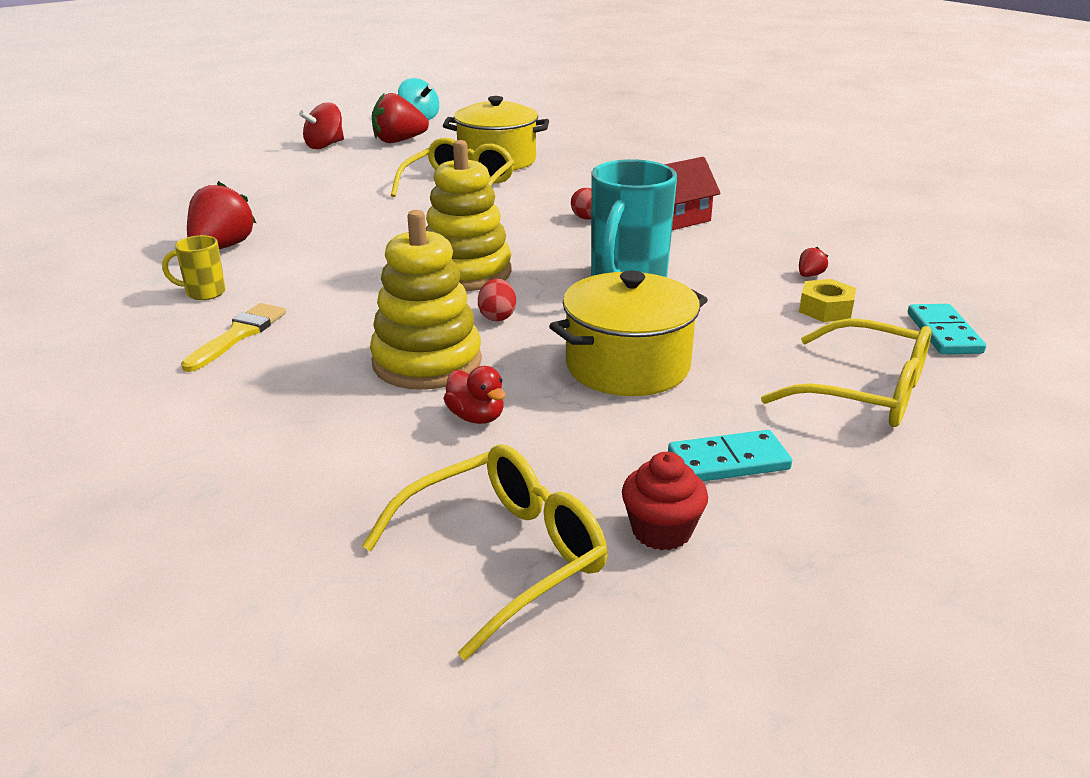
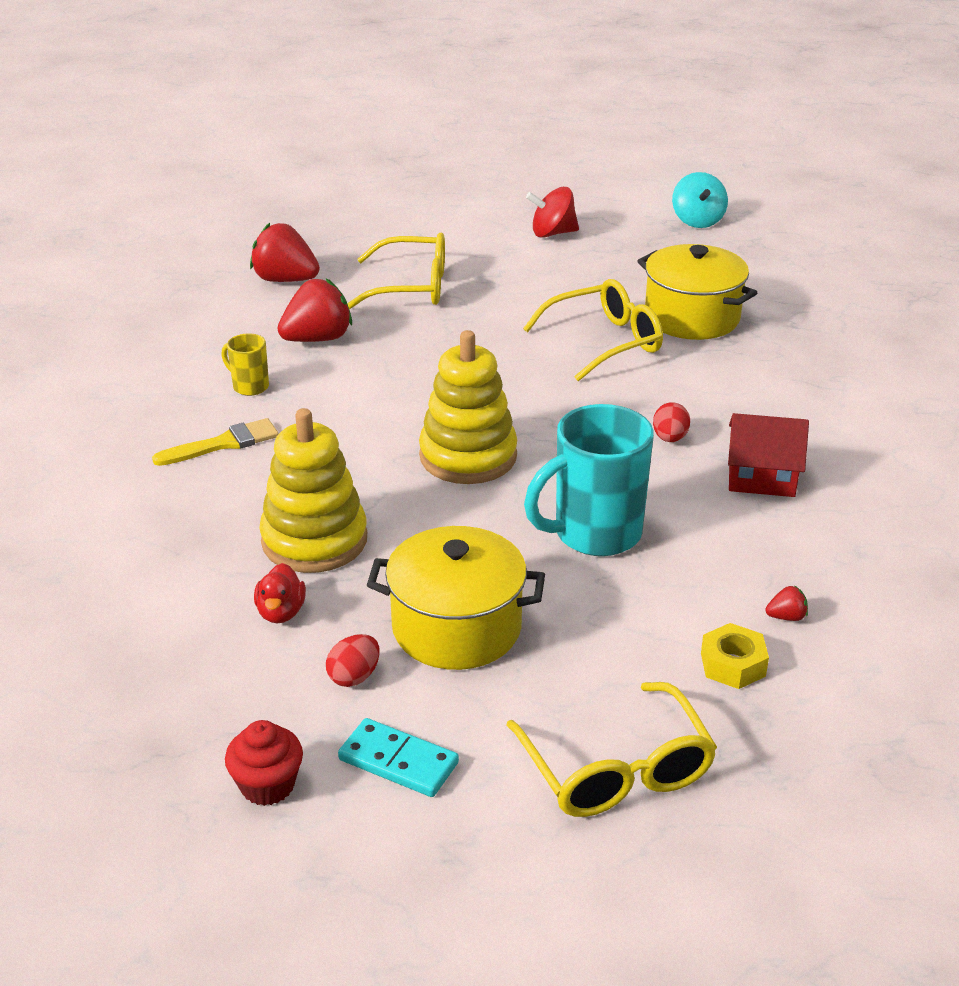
camera: 40 degrees right, 5 degrees up
yellow glasses [362,444,607,661] -> yellow glasses moved to [347,233,445,309]
red strawberry [372,93,429,143] -> red strawberry moved to [250,223,320,282]
red egg [478,279,516,321] -> red egg moved to [326,634,380,687]
turquoise domino [908,304,986,354] -> none

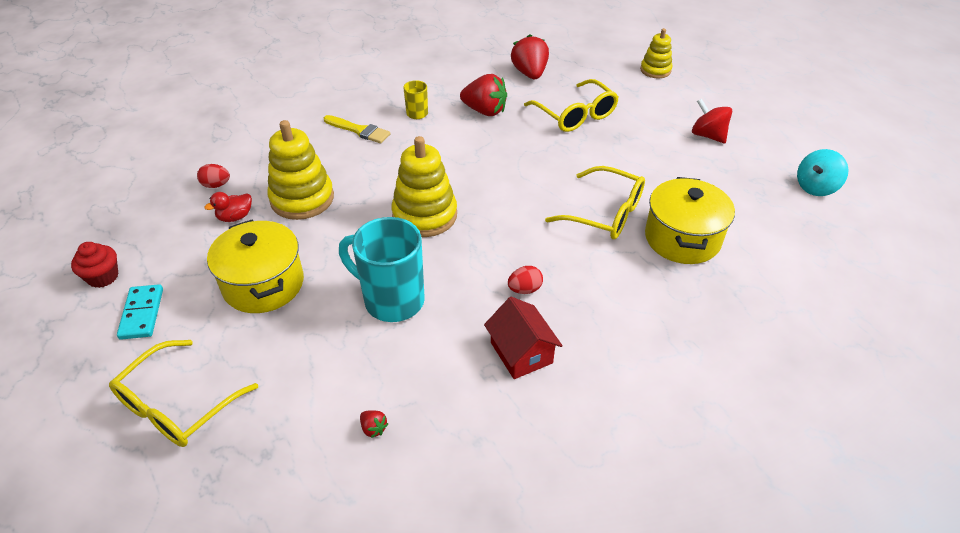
camera: 55 degrees right, 10 degrees up
red egg [326,634,380,687] -> red egg moved to [197,164,230,188]
yellow nut [701,623,769,689] -> none
none -> yellow stacking toy [640,28,672,78]

